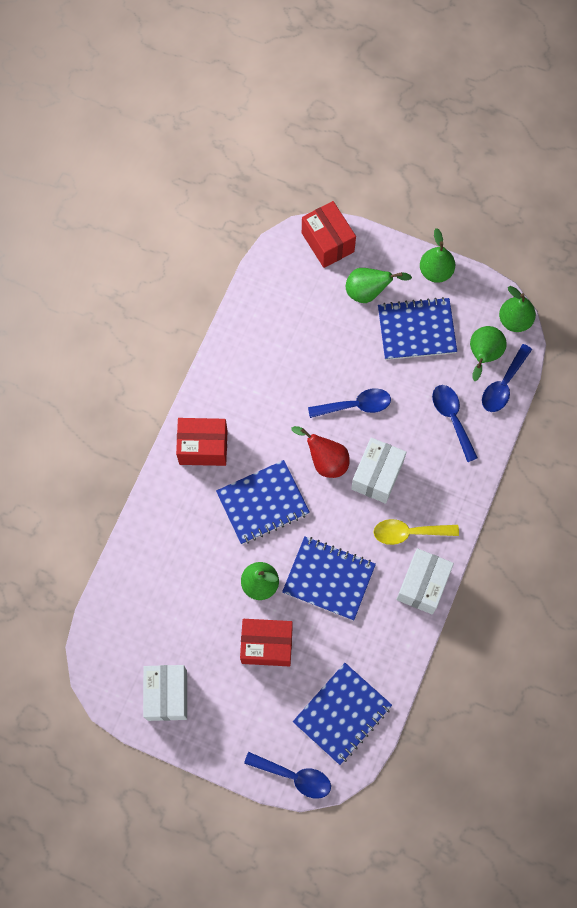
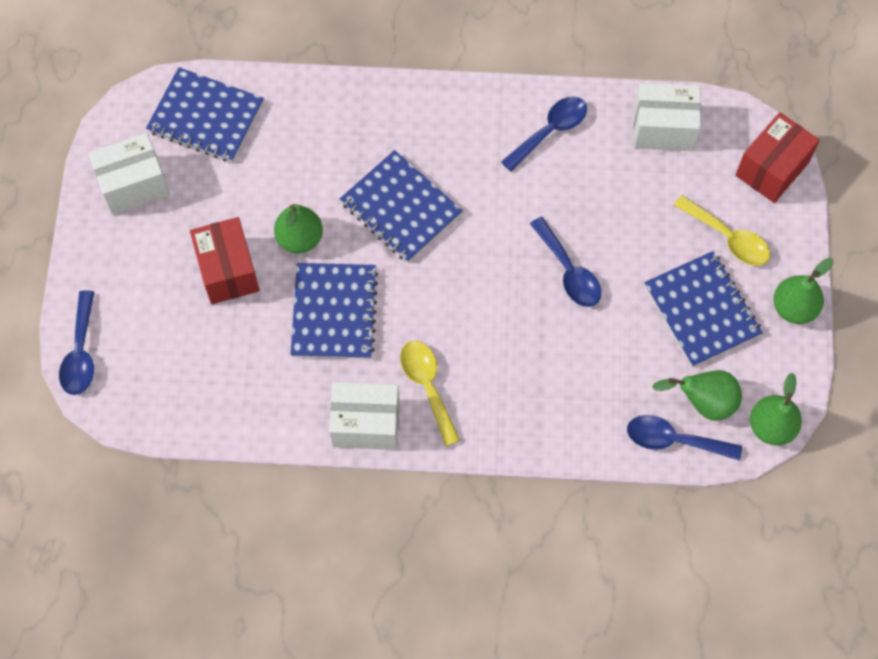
camera: 70 degrees right, 5 degrees down
red box [176,418,227,466] -> none
red pear [292,426,350,478] -> none
blue notebook [293,663,392,765] -> blue notebook moved to [146,67,264,162]
green pear [346,268,412,303] -> yellow spoon [674,195,770,266]
white box [351,437,406,504] -> white box moved to [634,83,701,151]
blue spoon [432,385,478,462] -> blue spoon moved to [501,96,587,171]

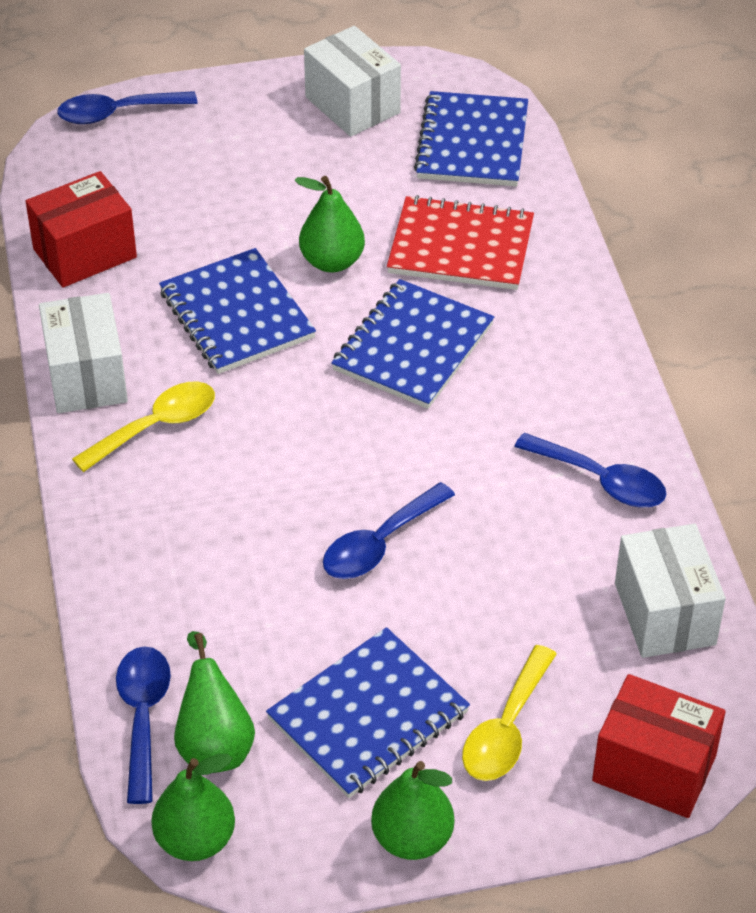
camera: 75 degrees right, 20 degrees down
red box [190,217,260,304] -> red box moved to [25,171,137,287]
blue notebook [290,263,378,359] -> blue notebook turned 75 degrees clockwise [159,248,316,374]
none -> red notebook [387,195,534,290]

